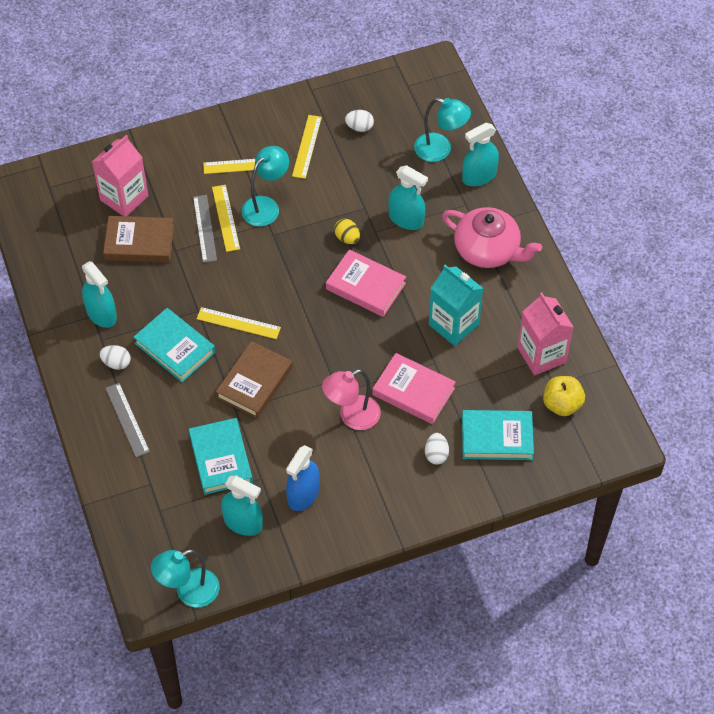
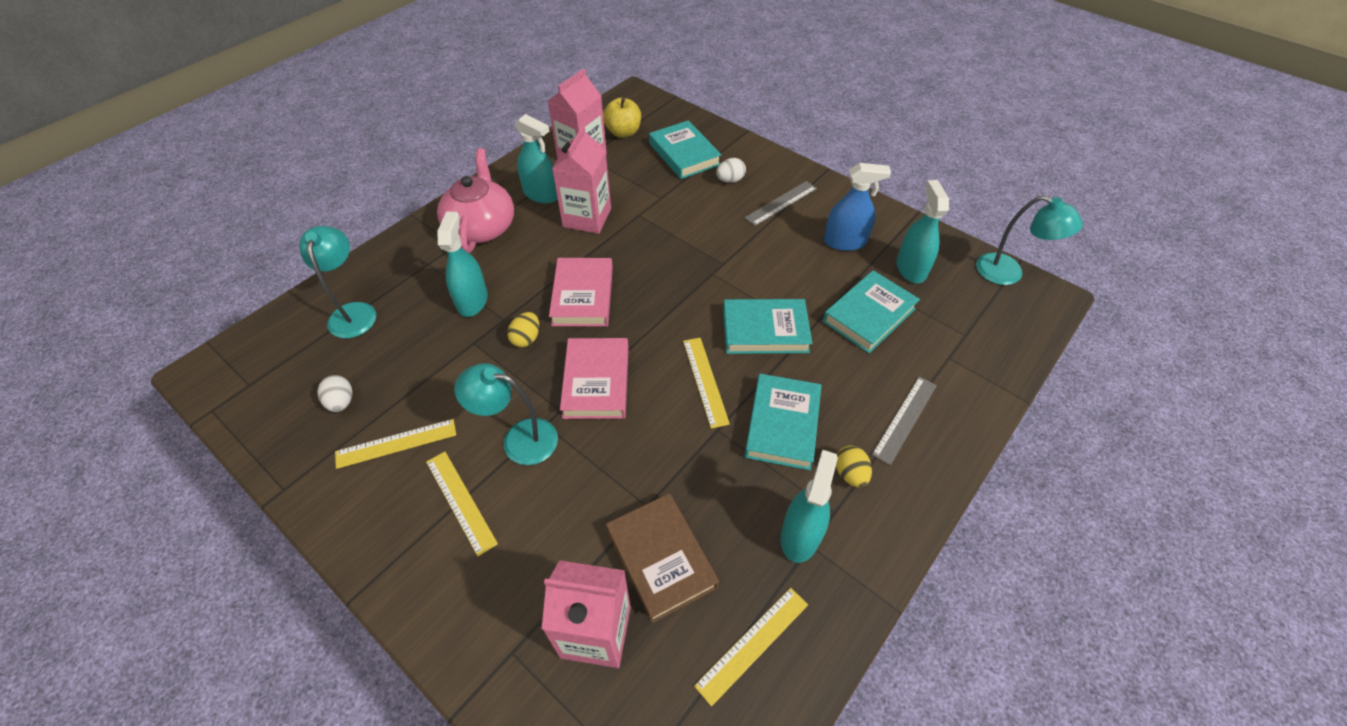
camera: 120 degrees left, 5 degrees down
white egg [99,345,131,370] -> yellow egg [836,445,872,487]
grey ruler [193,195,217,263] -> grey ruler moved to [744,181,817,226]
yellow ruler [212,185,240,252] -> yellow ruler moved to [694,588,808,707]
brown book [216,341,293,419] -> turquoise book [723,299,812,354]
pink lamp [322,370,381,430] -> none
pink book [372,353,456,424] -> pink book moved to [560,338,629,419]
turquoise carton [429,265,484,346] -> pink carton [552,125,611,234]
turquoise spray bottle [462,123,499,186] -> turquoise spray bottle moved to [514,114,558,204]

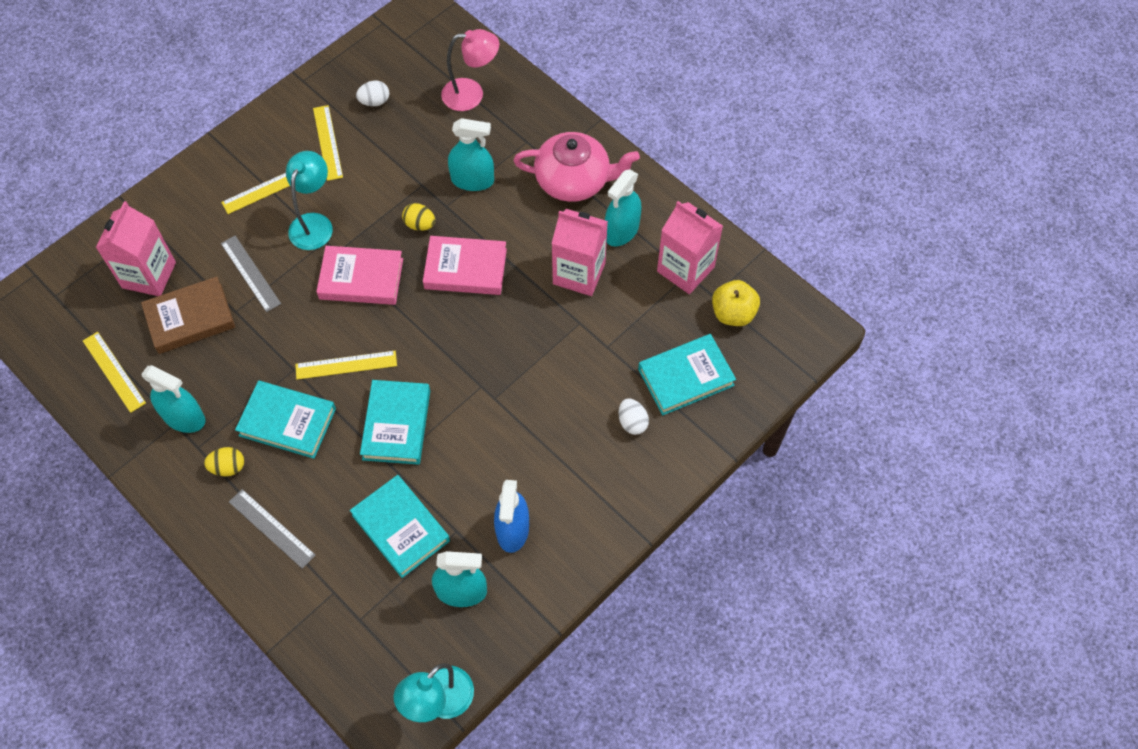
camera: 95 degrees right, 10 degrees up
turquoise lamp [299,226,376,338] -> pink lamp [441,29,499,111]
grey ruler [744,181,817,226] -> grey ruler moved to [221,236,281,312]

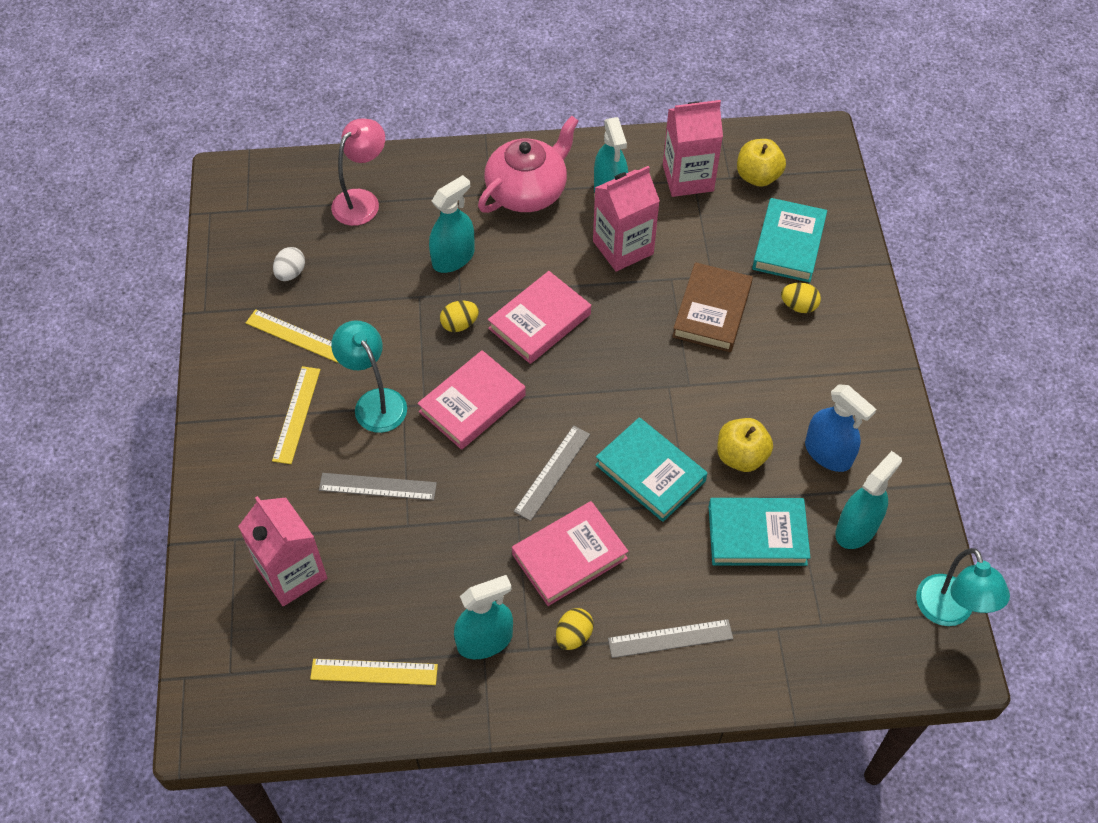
camera: 50 degrees left, 5 degrees down
brown book [141,277,235,354] -> brown book moved to [672,262,753,352]
turquoise book [235,381,336,459] -> pink book [512,501,628,606]
yellow ruler [295,351,397,380] -> grey ruler [514,425,590,521]
white egg [618,399,649,435] -> yellow egg [781,283,821,313]
none -> yellow apple [717,418,773,472]

